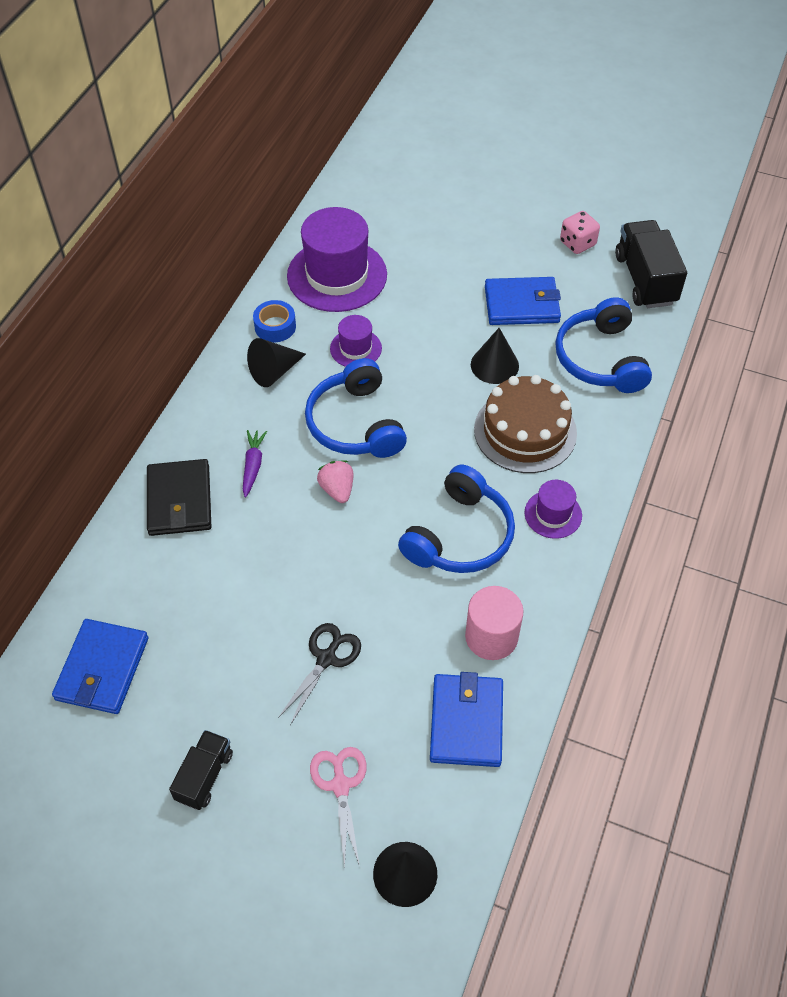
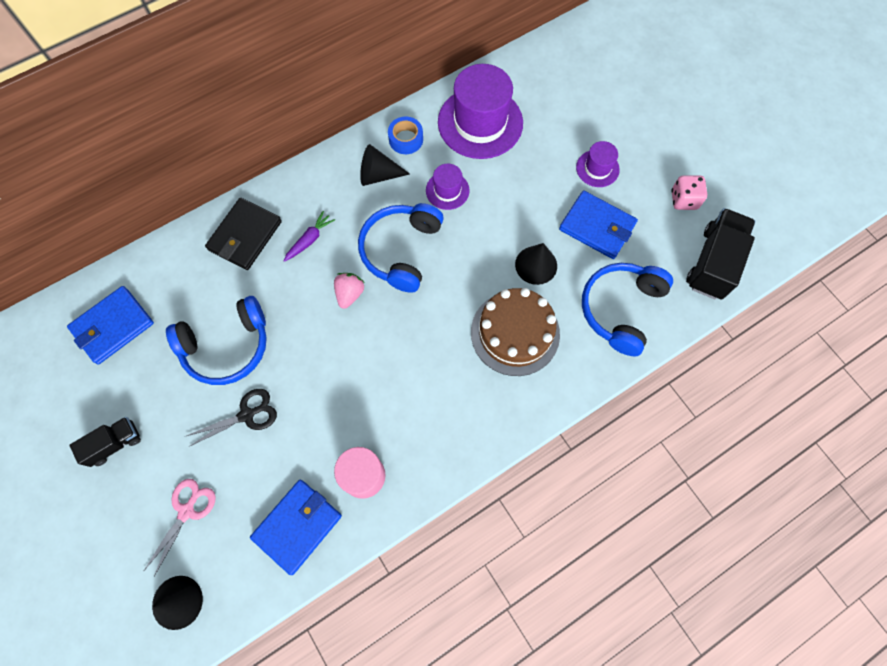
camera: 35 degrees right, 15 degrees up
blue headphones [398,465,515,573] -> blue headphones moved to [166,296,267,385]
purple hat [525,480,582,539] -> purple hat moved to [576,141,620,187]

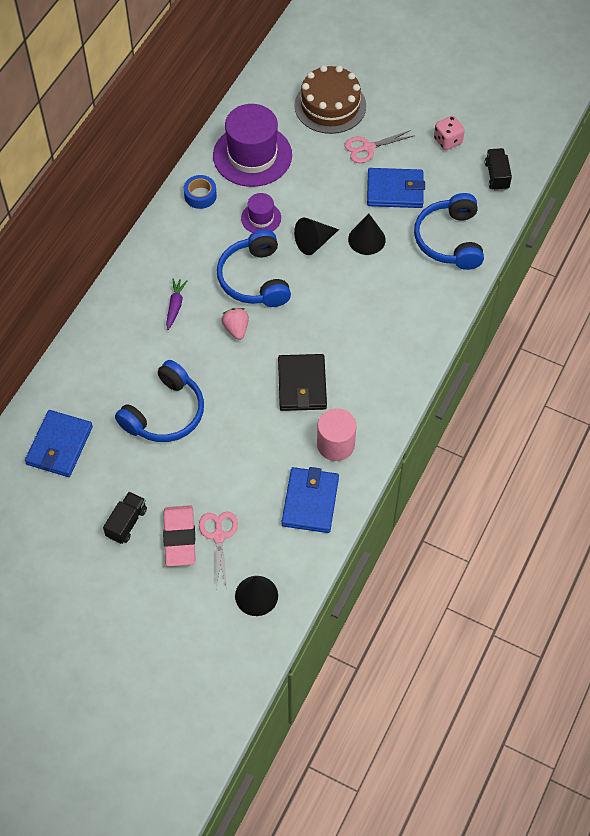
camera: 30 degrees left, 10 degrees down
black scissors [187,389,277,447] -> none
black wallet [205,198,282,270] -> black wallet moved to [278,354,327,411]
black cone [360,144,410,186] -> black cone moved to [294,217,339,255]
brown cake [471,288,560,376] -> brown cake moved to [295,65,366,134]
purple hat [576,141,620,187] -> pink scissors [344,130,413,163]
black truck [686,208,756,300] -> black truck [485,148,512,191], size x0.59
none -> pink eraser [163,505,195,566]

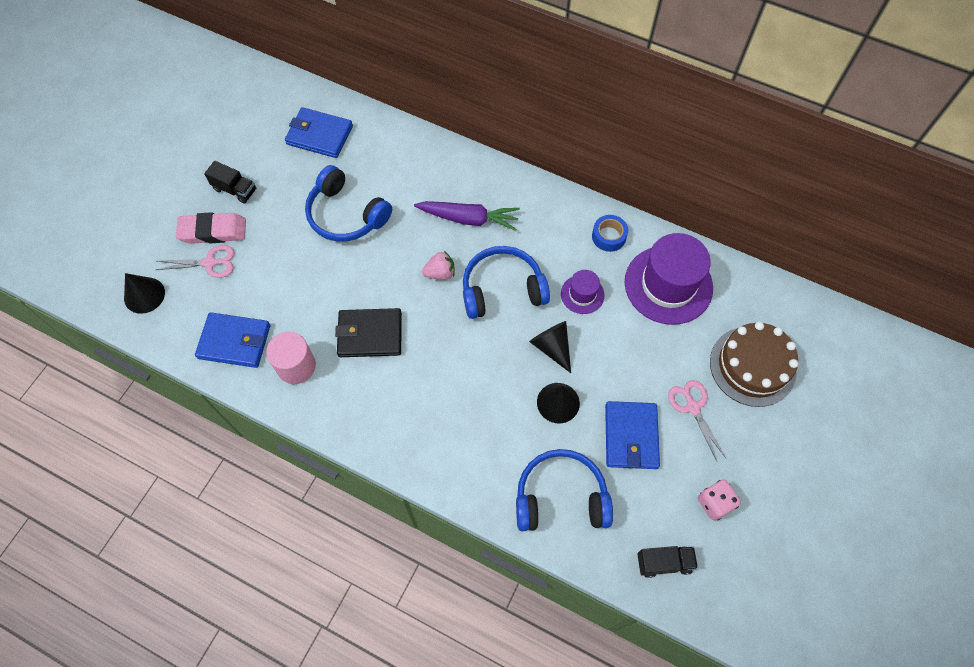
camera: 90 degrees right, 5 degrees up
purple carrot [166,278,188,330] -> purple carrot [414,201,520,231], size x1.72

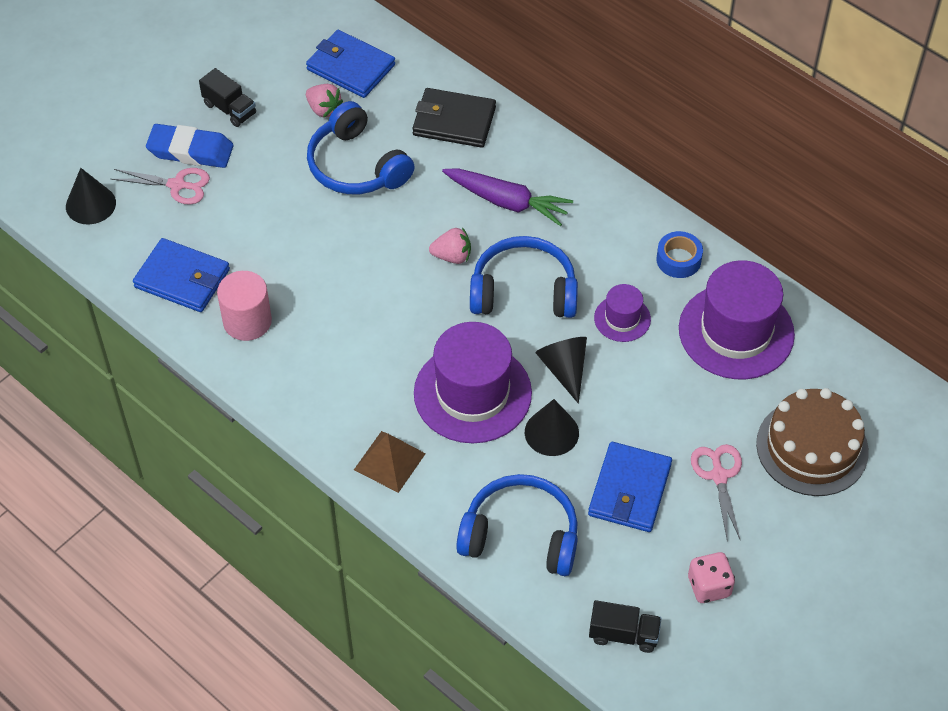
camera: 15 degrees right, 10 degrees down
pink eraser [176,212,246,244] -> blue eraser [146,124,233,168]
black wallet [335,308,402,357] -> black wallet moved to [412,88,496,148]
none -> pink strawberry [306,84,343,117]
none -> brown pyramid [354,431,426,493]
none -> purple hat [414,322,532,443]

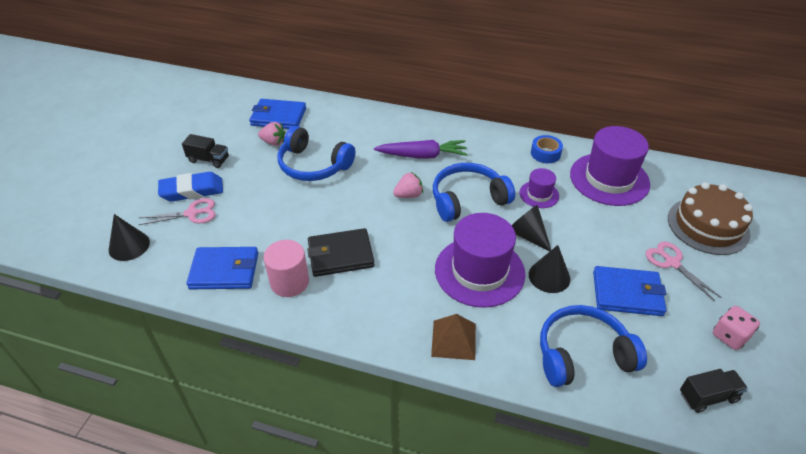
camera: 25 degrees left, 10 degrees down
black wallet [412,88,496,148] -> black wallet moved to [307,228,374,277]
blue wallet [588,442,672,532] -> blue wallet turned 75 degrees counterclockwise [593,266,667,316]

